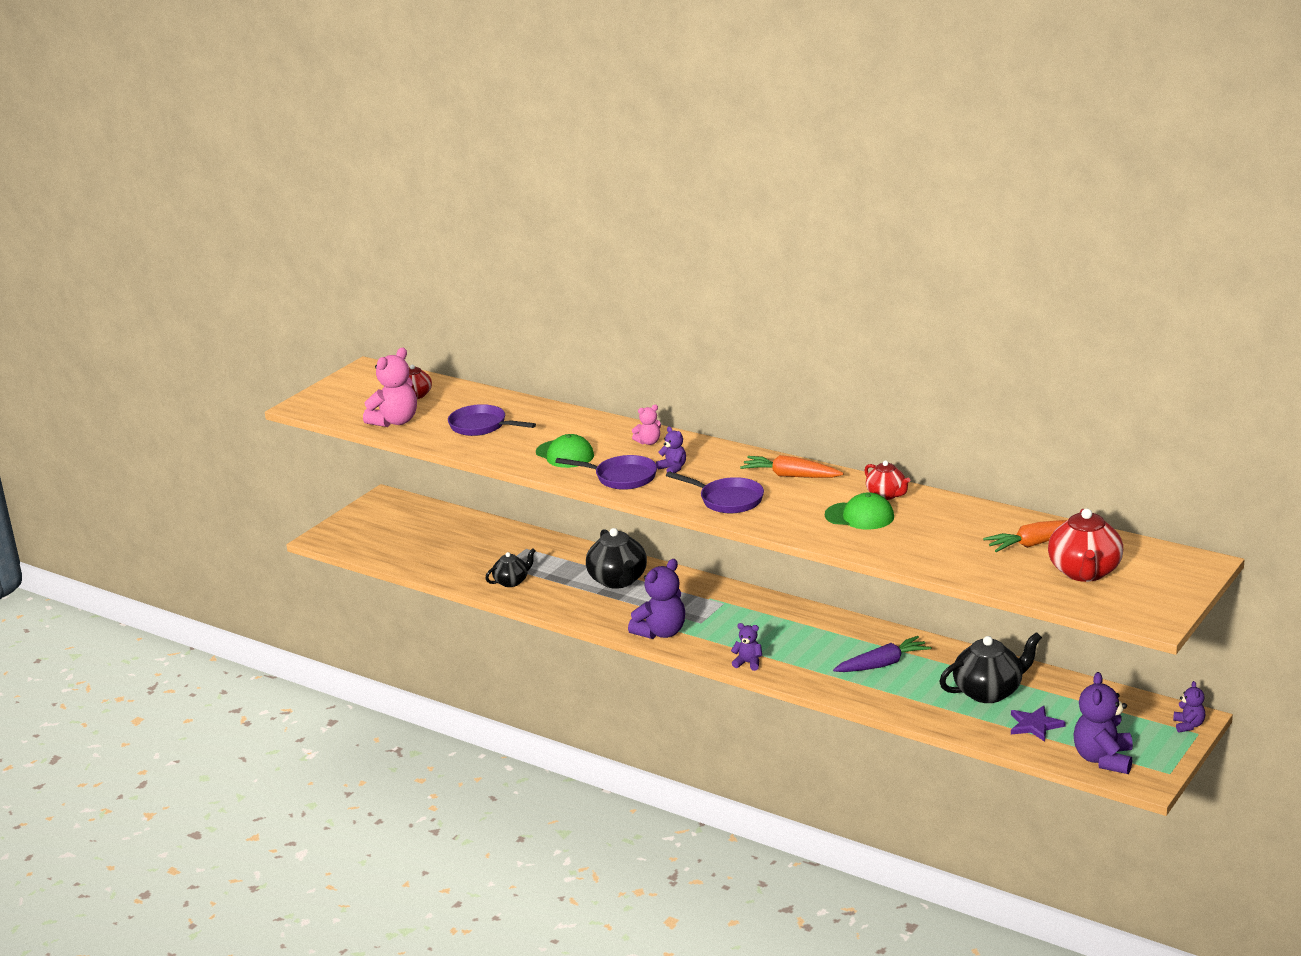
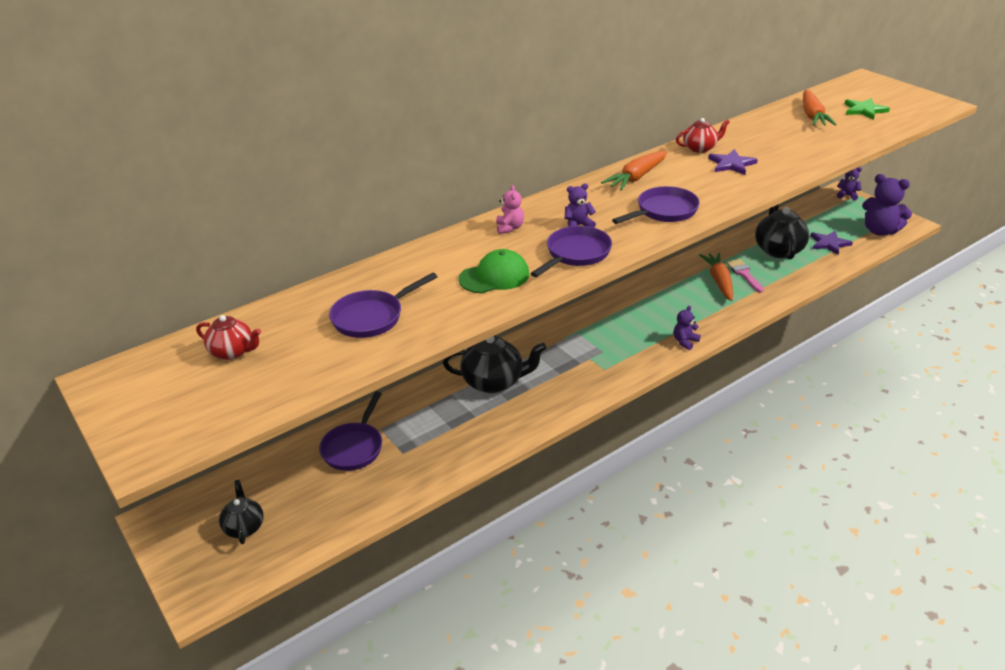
camera: 70 degrees left, 10 degrees up
pink teddy bear [363,348,417,427] -> none
black teapot [485,548,536,587] -> black teapot moved to [219,480,264,544]
purple teddy bear [628,559,685,639] -> none
green cap [825,492,894,530] -> purple star [708,149,758,175]
purple carrot [833,636,932,672] -> orange carrot [699,253,733,301]
red teapot [1048,509,1123,582] -> green star [845,98,890,120]
none -> purple pan [319,391,382,471]
none -> pink brush [726,259,764,293]

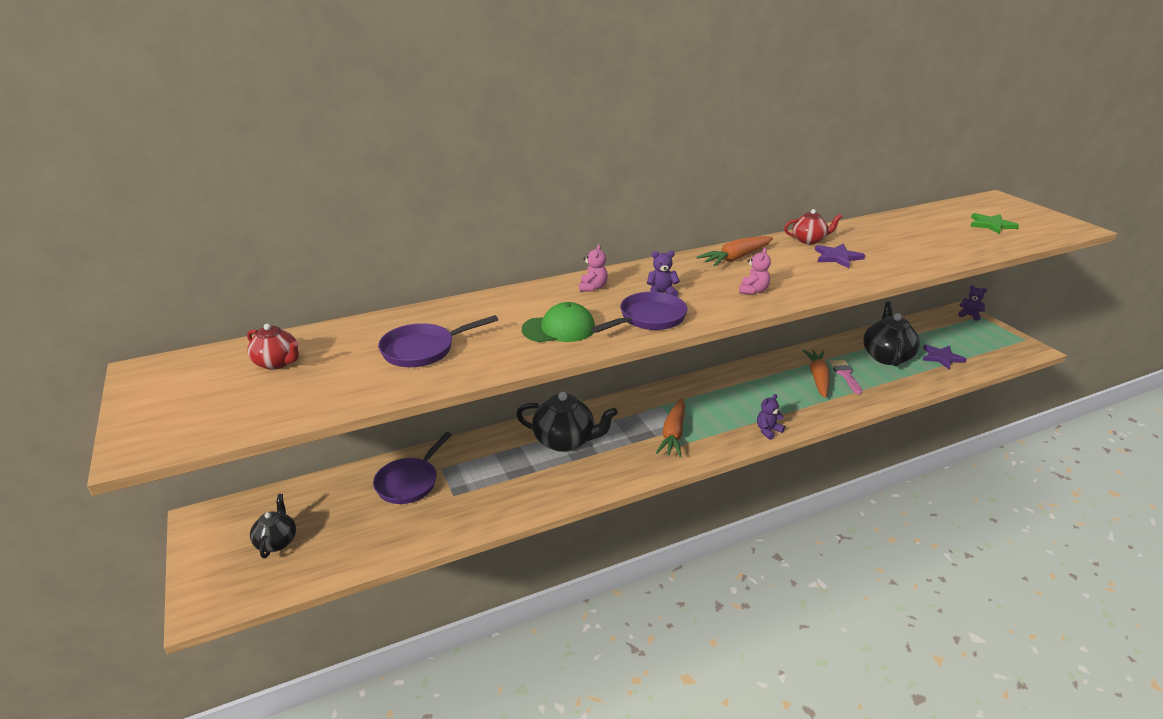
camera: 10 degrees right, 5 degrees down
purple pan [612,186,700,224] -> pink teddy bear [739,248,771,294]
orange carrot [803,90,836,126] -> orange carrot moved to [656,398,685,457]
purple teddy bear [862,174,912,236] -> none

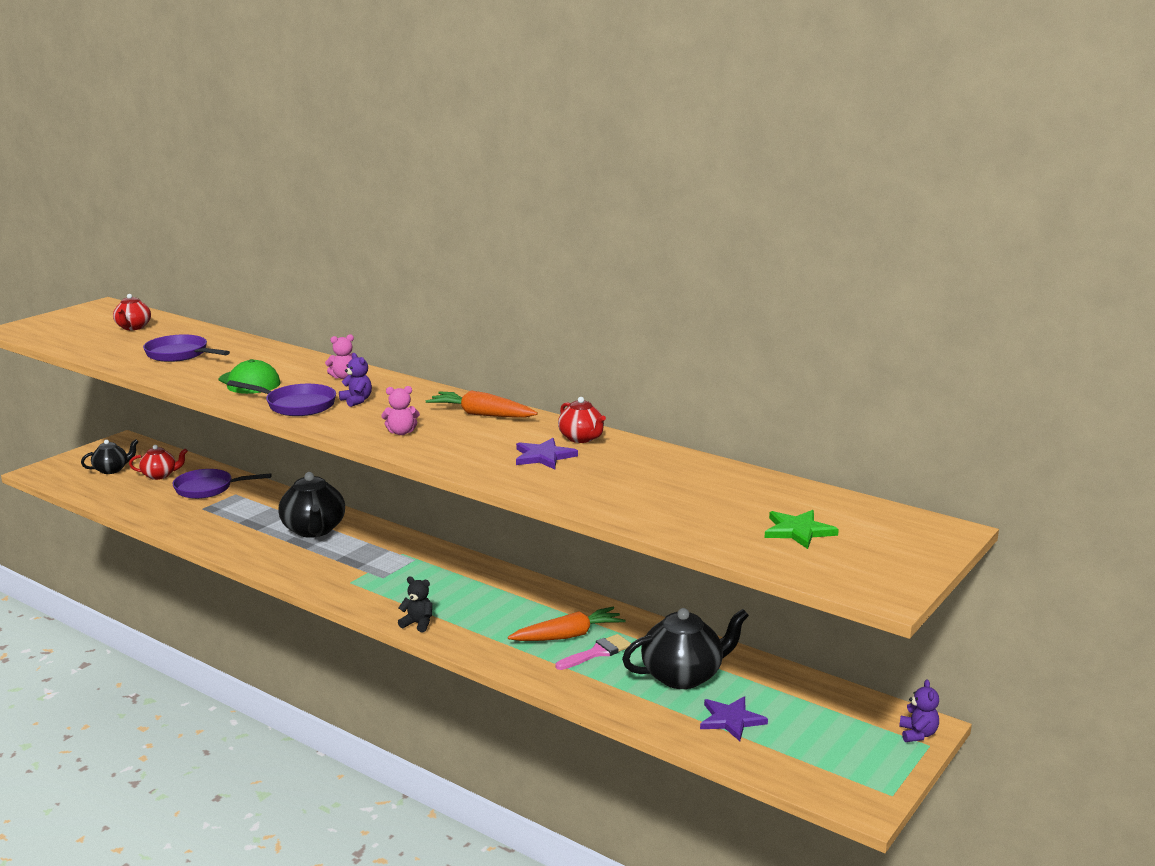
camera: 60 degrees right, 10 degrees down
orange carrot [656,398,685,457] -> none
purple teddy bear [757,394,785,440] -> black teddy bear [398,577,432,632]
none -> red teapot [129,445,188,480]

